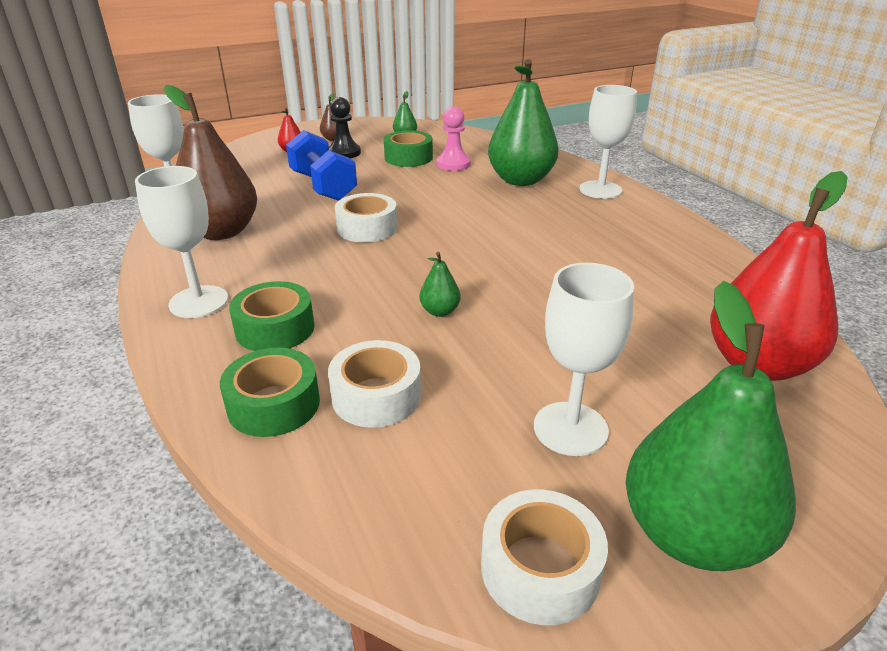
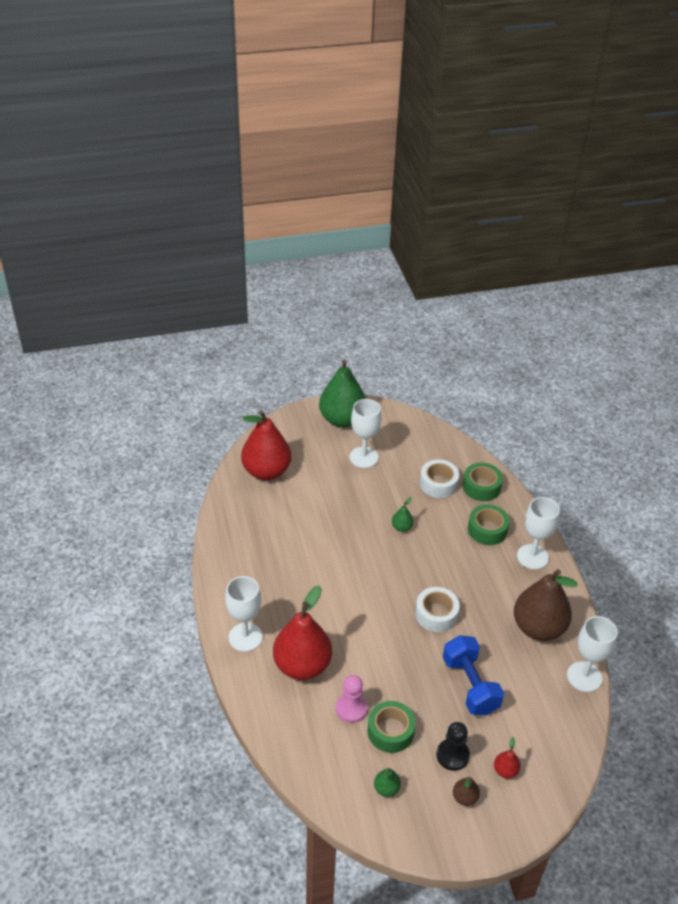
camera: 170 degrees left, 10 degrees up
white tape [481,489,608,625] -> none
green pear [488,59,559,186] -> red pear [273,586,332,680]

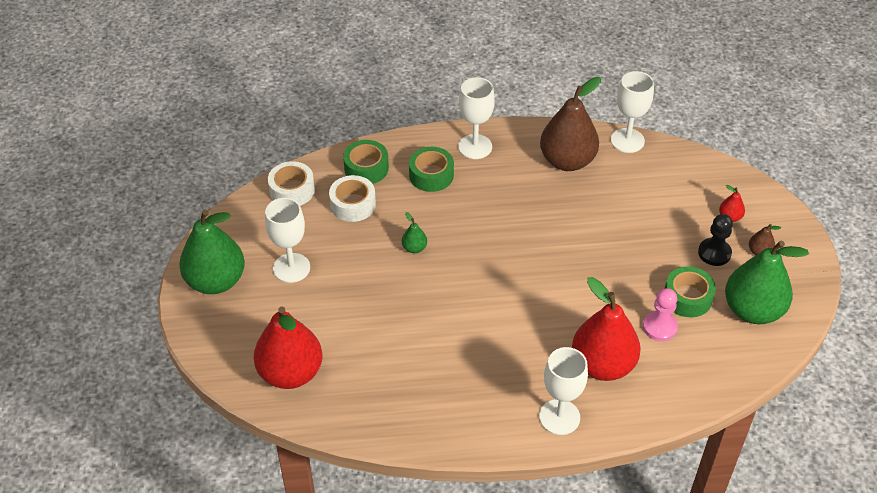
camera: 80 degrees left, 5 degrees up
green pear [374,768,401,797] -> green pear [725,241,809,324], size x2.41
white tape [415,587,460,632] -> white tape moved to [268,161,315,206]
blue dumbbell [443,635,504,715] -> none

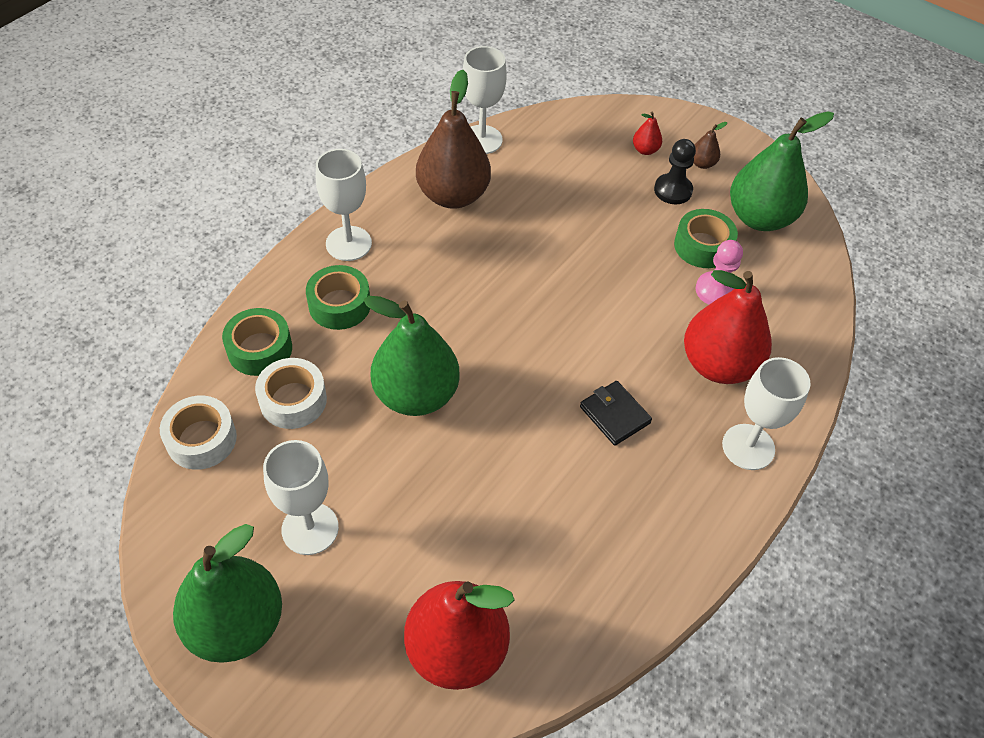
camera: 50 degrees left, 5 degrees up
green pear [402,212,427,253] -> green pear [363,296,460,416], size x2.41
none -> black wallet [580,381,652,446]

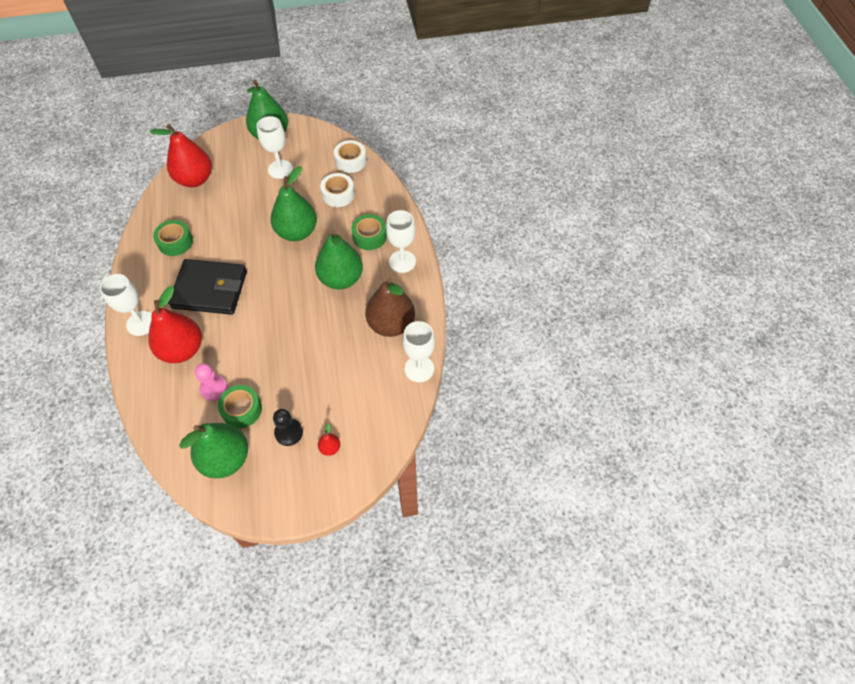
camera: 135 degrees right, 5 degrees up
green tape [222,308,292,376] -> green tape moved to [153,220,193,256]
black wallet [580,381,652,446] -> black wallet [168,259,247,315], size x2.10
brown pear [694,122,727,169] -> none
none -> green pear [315,230,363,290]

